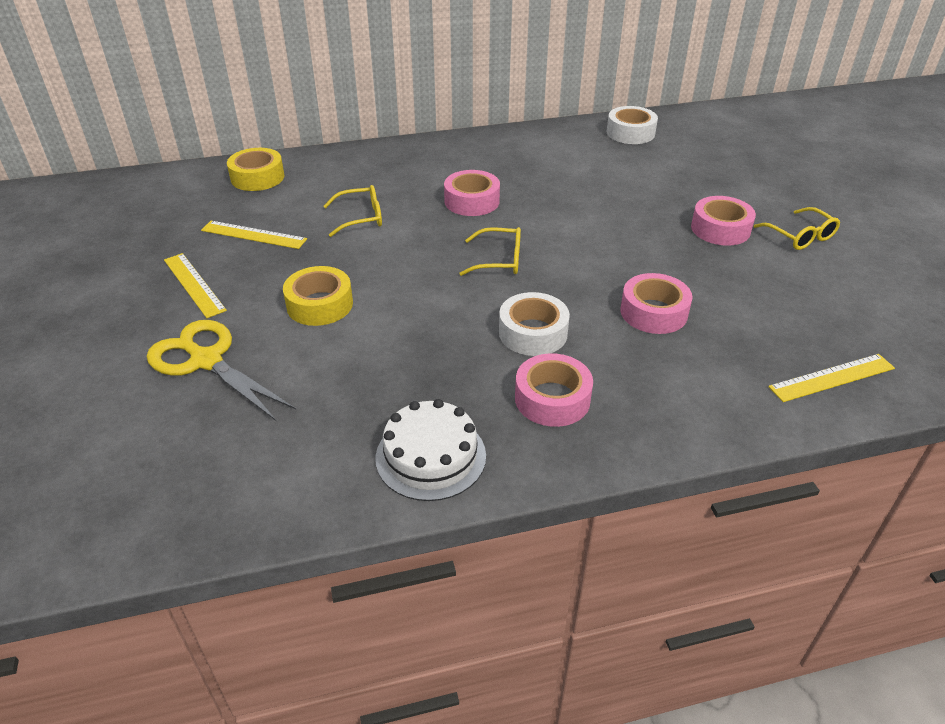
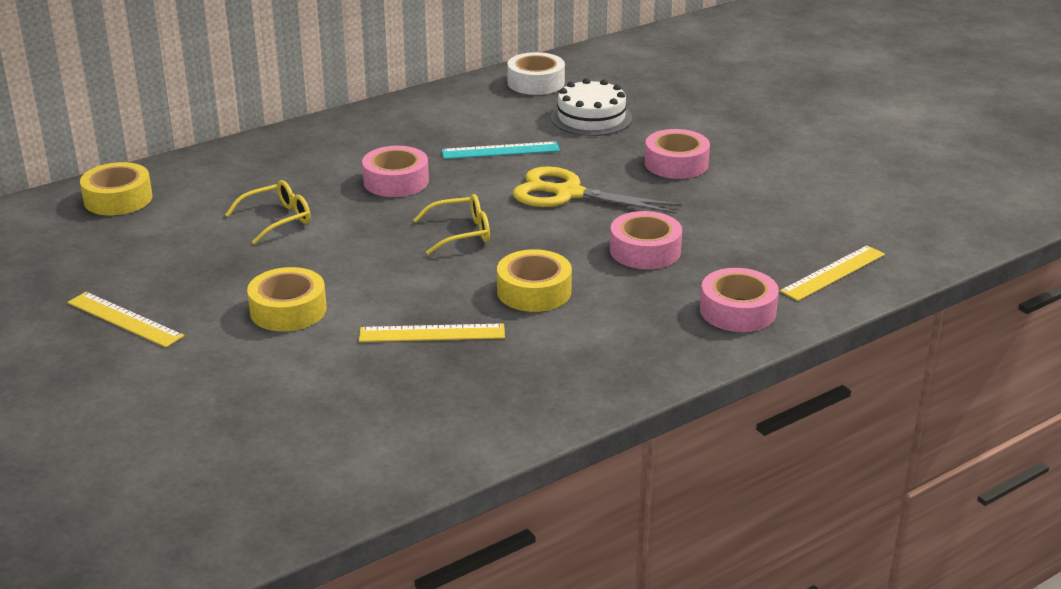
camera: 20 degrees left, 10 degrees down
yellow scissors [147,320,296,422] -> yellow scissors moved to [513,166,682,214]
yellow ruler [201,221,307,249] -> yellow ruler moved to [359,324,505,342]
white cake [376,399,486,501] -> white cake moved to [551,78,632,136]
white tape [499,292,570,356] -> yellow tape [497,249,572,312]
pink tape [515,353,593,427] -> pink tape moved to [700,268,779,332]
yellow glasses [753,207,840,250] -> none
none -> turquoise ruler [442,141,560,159]

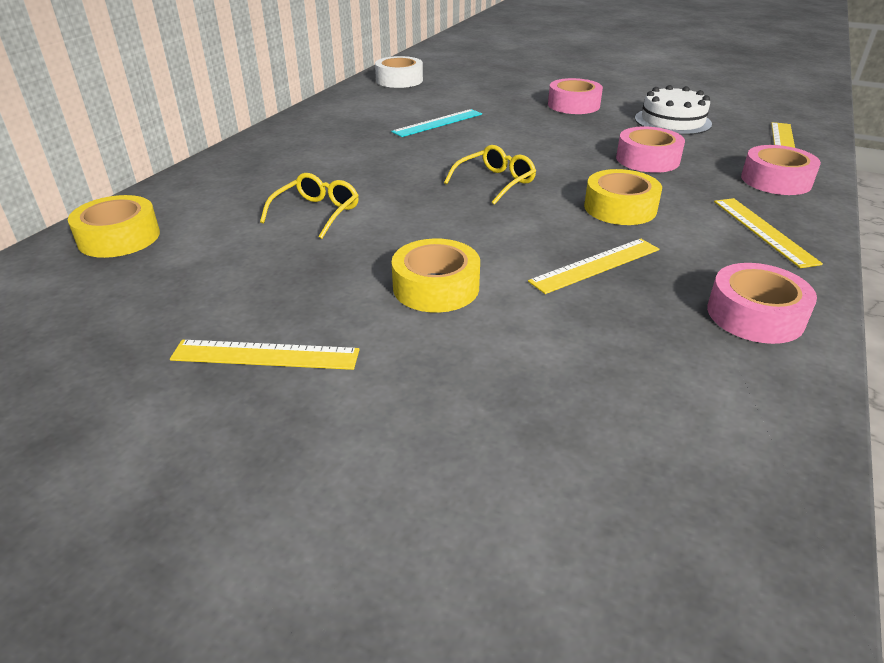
camera: 30 degrees left, 5 degrees up
pink tape [362,146,429,197] -> pink tape moved to [707,263,817,344]
yellow scissors [513,166,682,214] -> none
white cake [551,78,632,136] -> white cake moved to [635,85,712,135]
none -> yellow ruler [714,198,823,268]

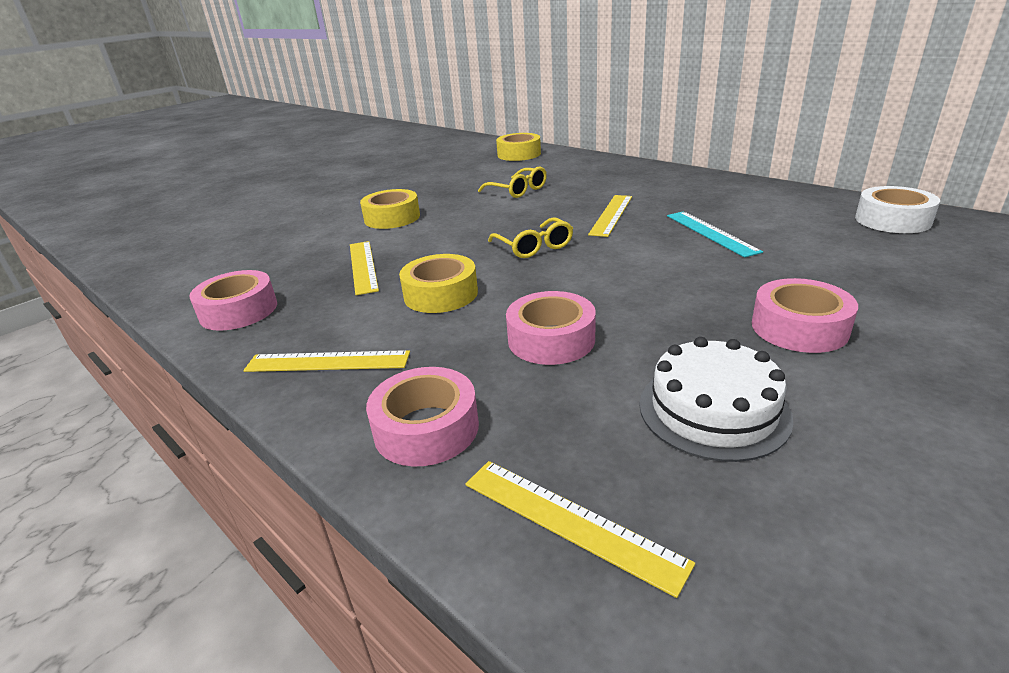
camera: 110 degrees right, 5 degrees down
yellow ruler [170,340,360,370] -> yellow ruler moved to [588,195,632,237]

